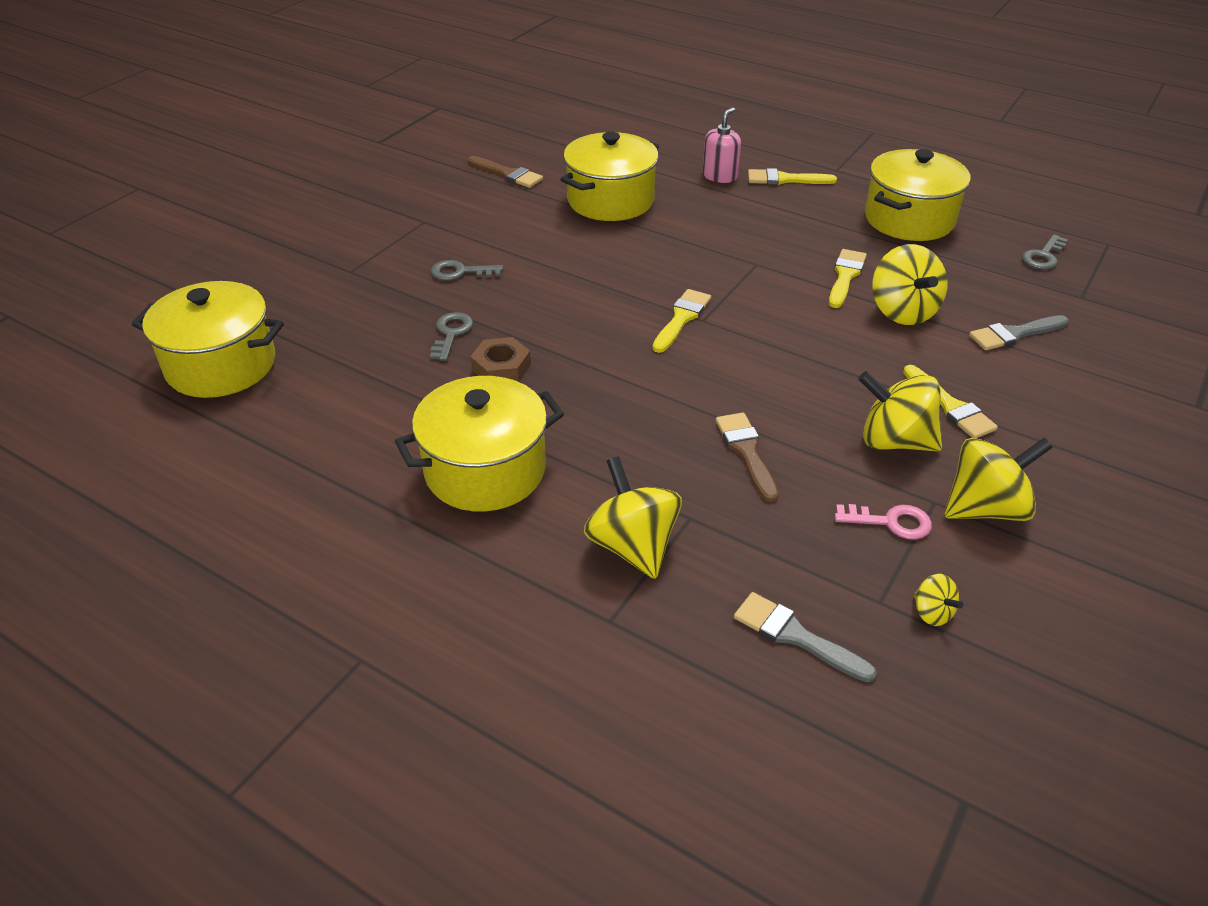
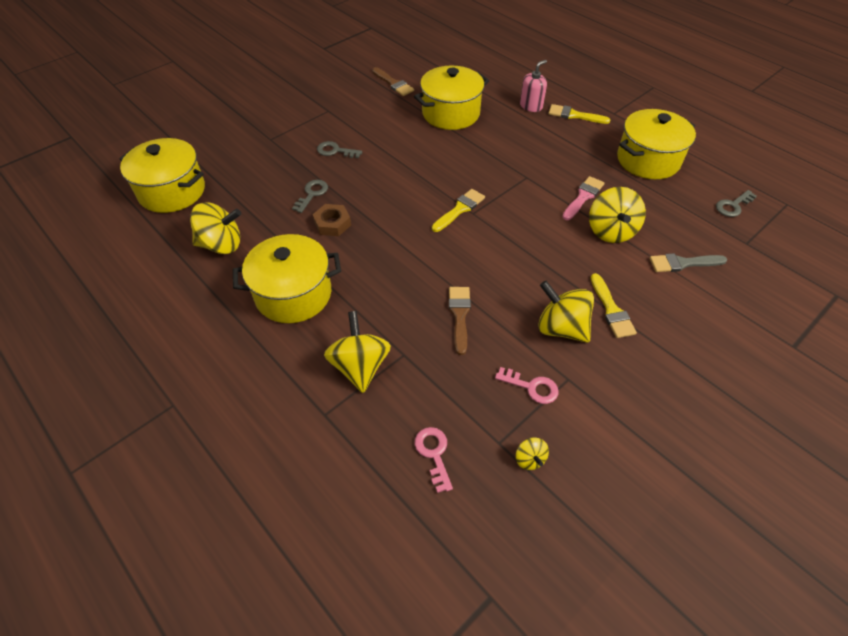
camera: 15 degrees right, 10 degrees up
grey brush [734,592,877,682] -> pink key [415,427,453,493]
yellow brush [829,249,867,308] -> pink brush [562,176,605,220]
yellow spinning top [944,438,1053,521] -> yellow spinning top moved to [190,202,241,254]

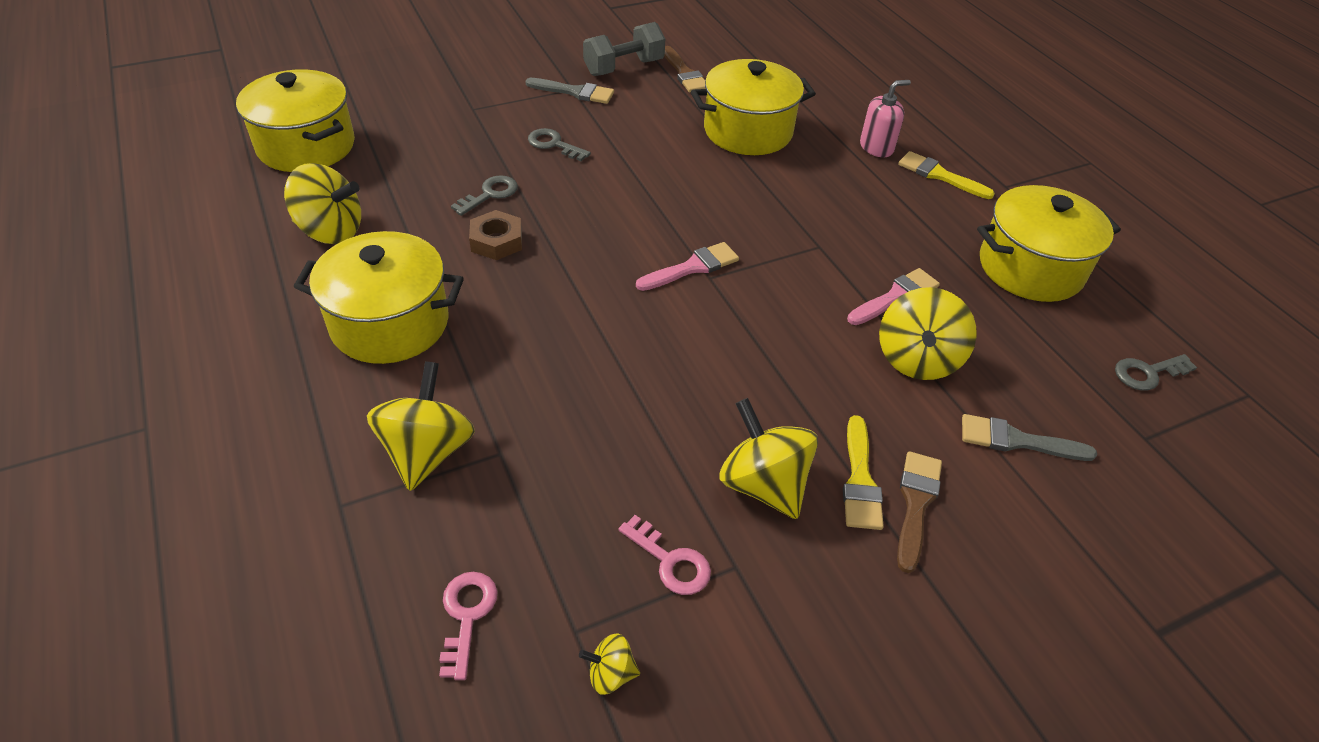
camera: 15 degrees right, 5 degrees down
yellow brush [432,189,485,232] -> pink brush [636,242,739,291]
brown brush [449,287,471,355] -> brown brush moved to [897,451,942,573]
yellow spinning top [516,437,549,470] -> yellow spinning top turned 90 degrees clockwise [579,634,640,695]
none -> grey brush [525,78,614,104]
none -> grey dumbbell [583,22,665,76]

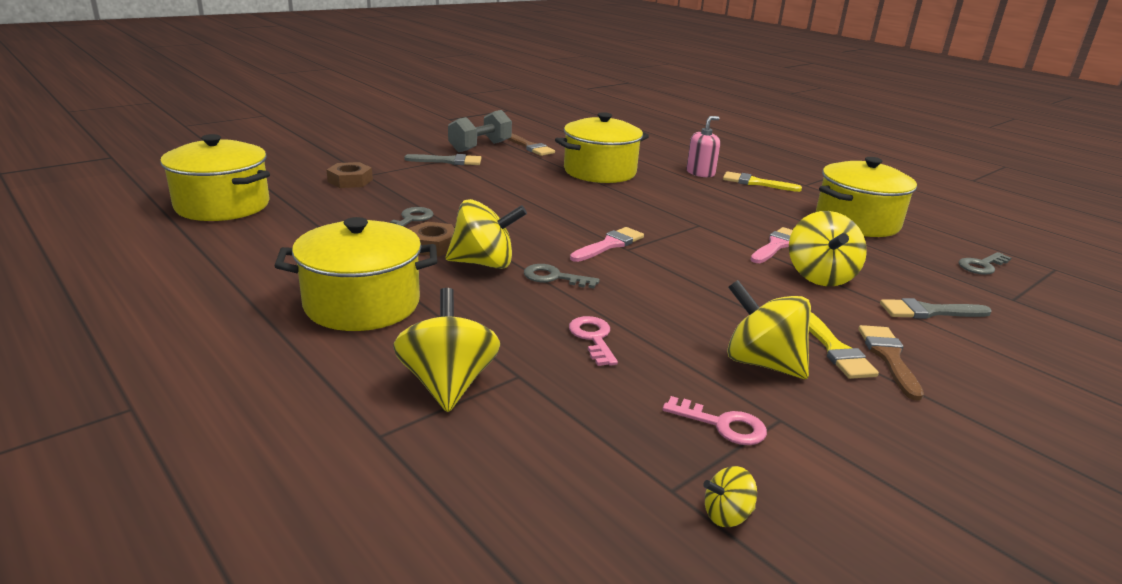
camera: 15 degrees left, 20 degrees down
yellow spinning top [284,163,361,244] -> yellow spinning top moved to [446,199,527,269]
pink key [439,572,498,680] -> pink key moved to [569,316,618,366]
grey key [528,128,591,161] -> grey key moved to [524,264,600,288]
none -> brown nut [327,162,373,188]

